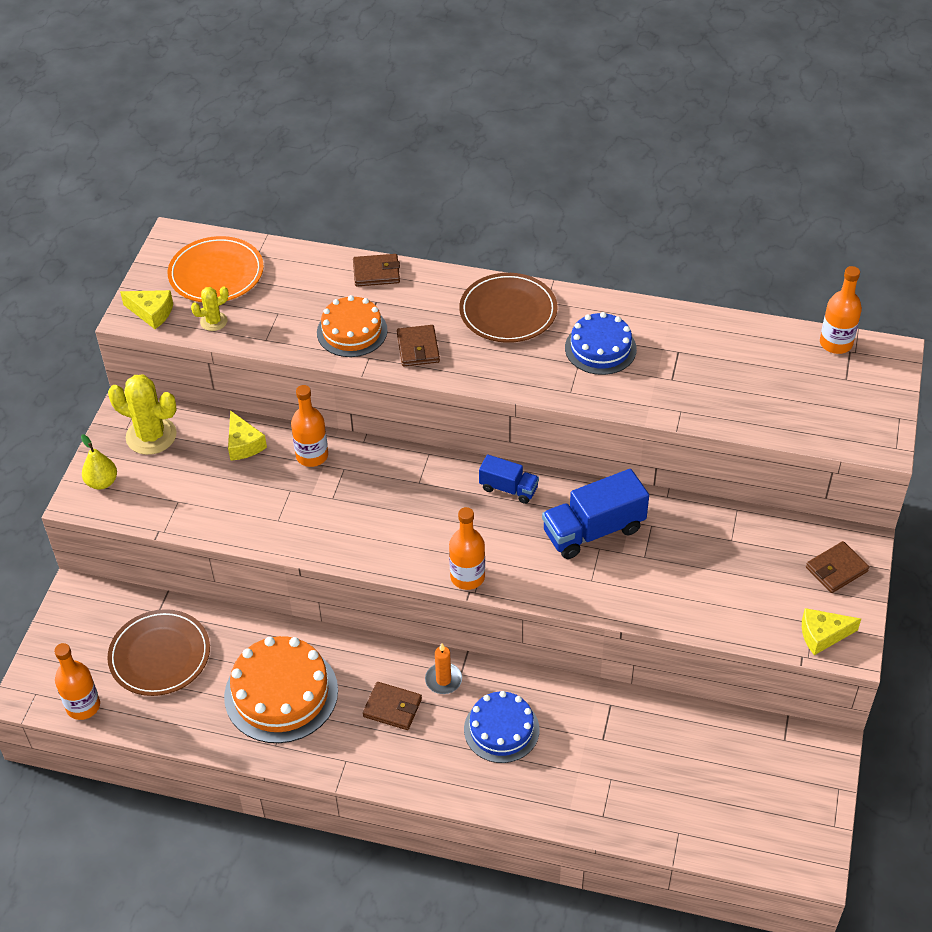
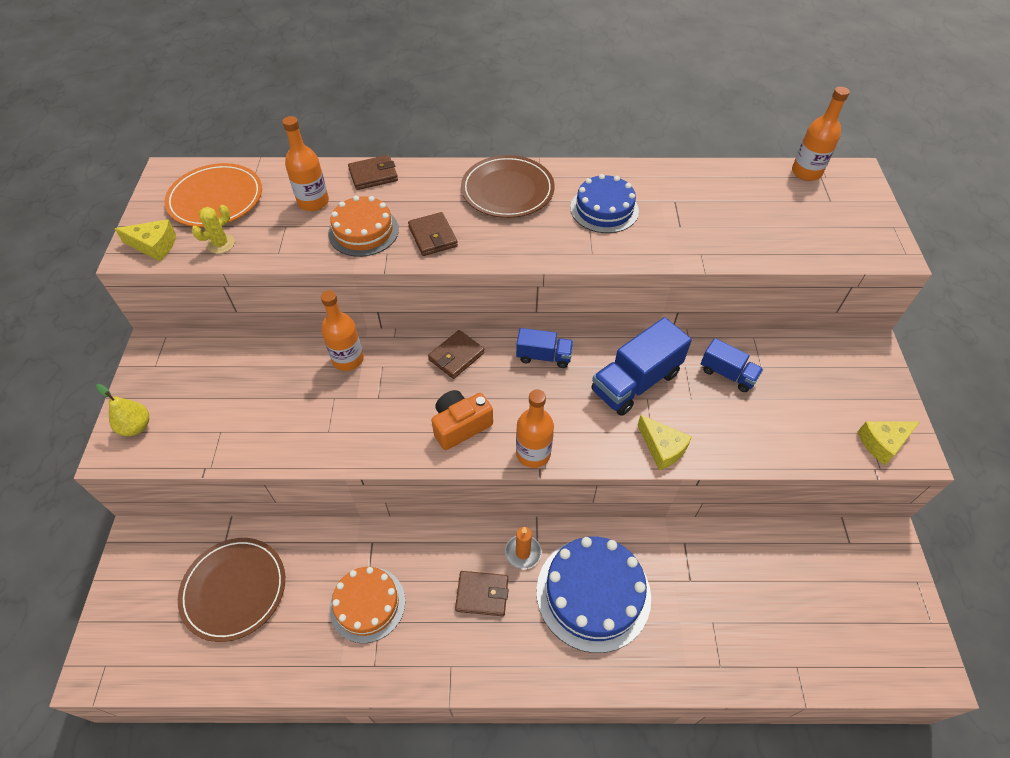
camera: 15 degrees left, 5 degrees up
orange bottle [54,643,100,720] -> orange bottle moved to [282,116,329,211]
yellow cactus [108,375,177,455] -> none
orange cake [224,636,338,743] -> orange cake [329,567,405,643], size x0.65
yellow cheese [228,410,267,461] -> yellow cheese moved to [638,415,692,470]
blue cake [464,691,539,763] -> blue cake [536,537,651,653], size x1.53
brown wallet [806,541,869,593] -> brown wallet moved to [428,330,485,379]
none -> orange camera [431,390,493,450]
none -> blue truck [701,338,763,392]

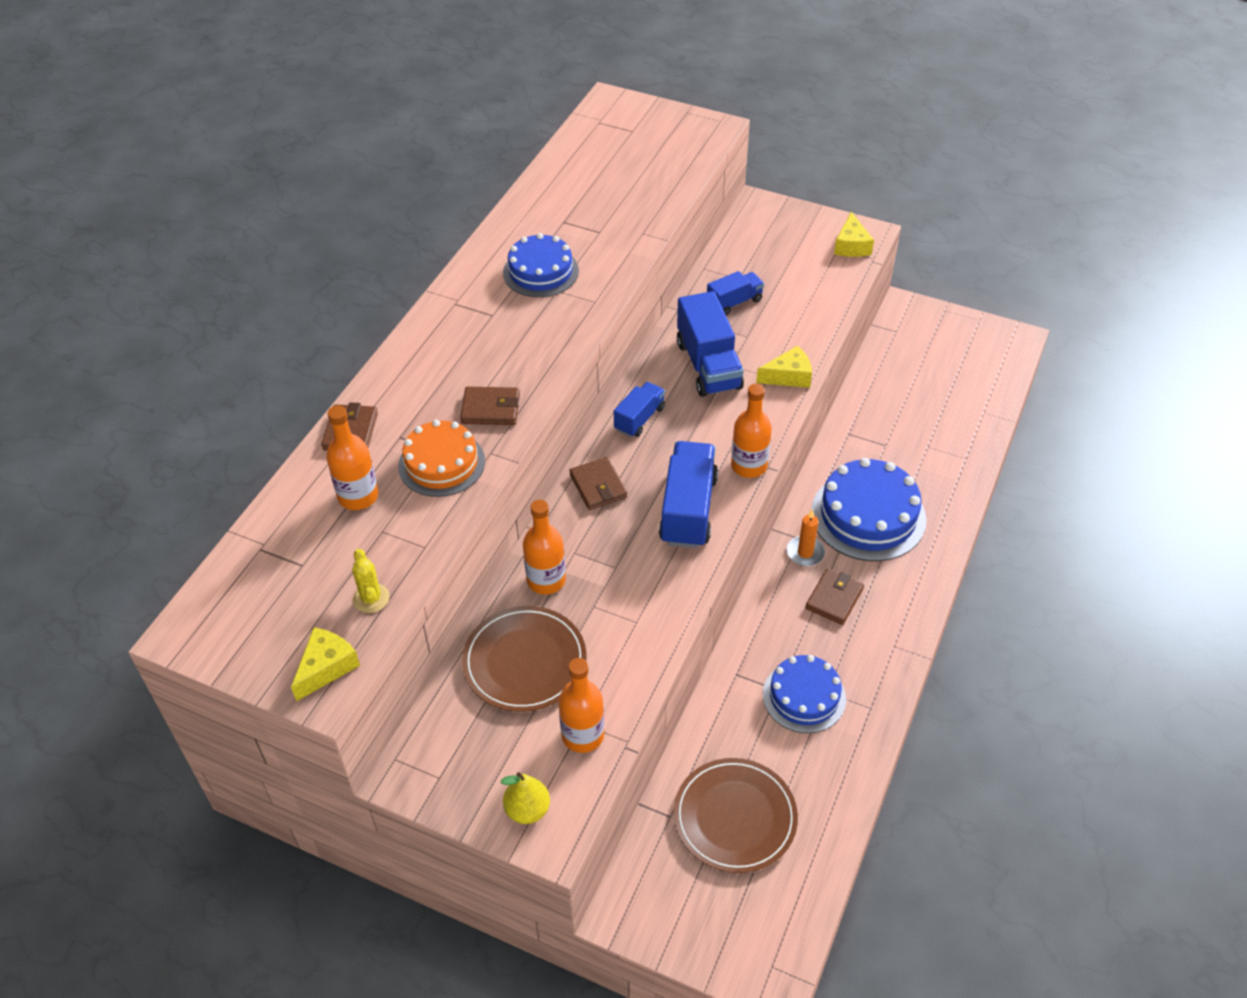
camera: 65 degrees left, 5 degrees down
orange plate [164,163,262,227] -> none
orange cake [329,567,405,643] -> blue cake [763,655,846,733]
orange camera [431,390,493,450] -> blue truck [659,441,718,548]
brown plate [461,155,555,218] -> brown plate moved to [462,606,587,712]
orange bottle [792,87,850,181] -> orange bottle moved to [559,658,604,753]

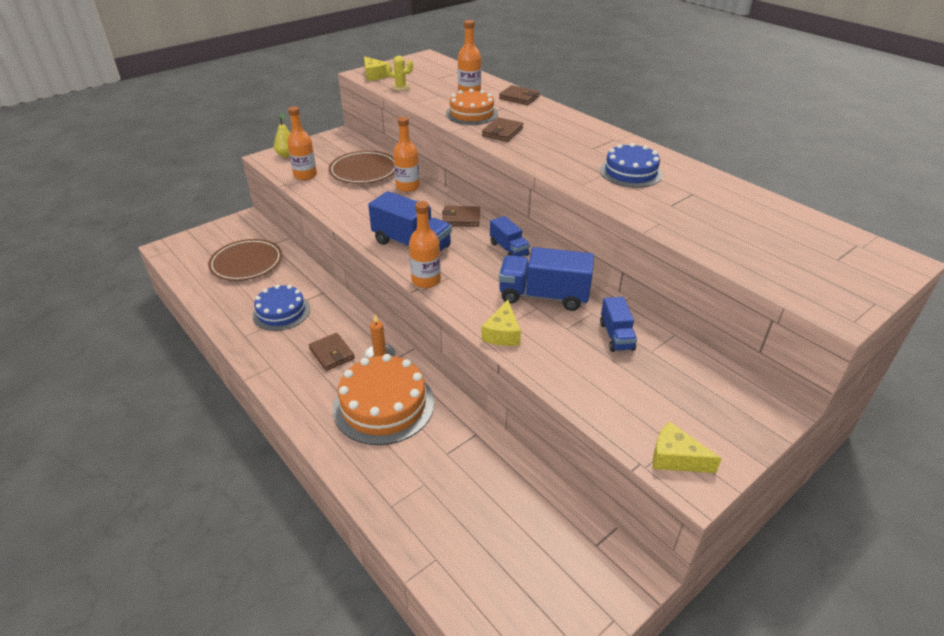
camera: 115 degrees right, 10 degrees down
blue cake [811,458,926,561] -> orange cake [333,354,434,445]

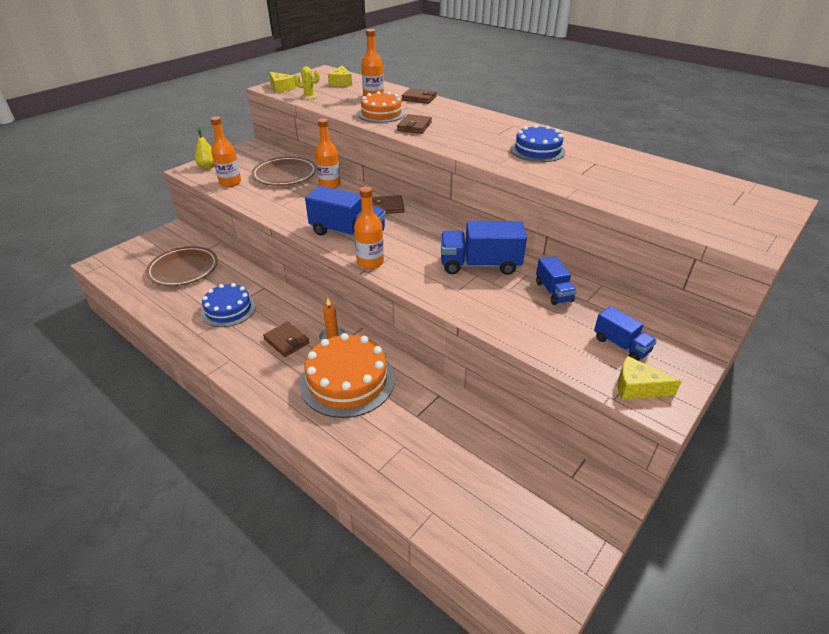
camera: 10 degrees left, 0 degrees up
yellow cheese [481,300,521,346] -> yellow cheese moved to [328,65,352,87]
blue truck [490,216,530,257] -> blue truck moved to [594,306,657,361]

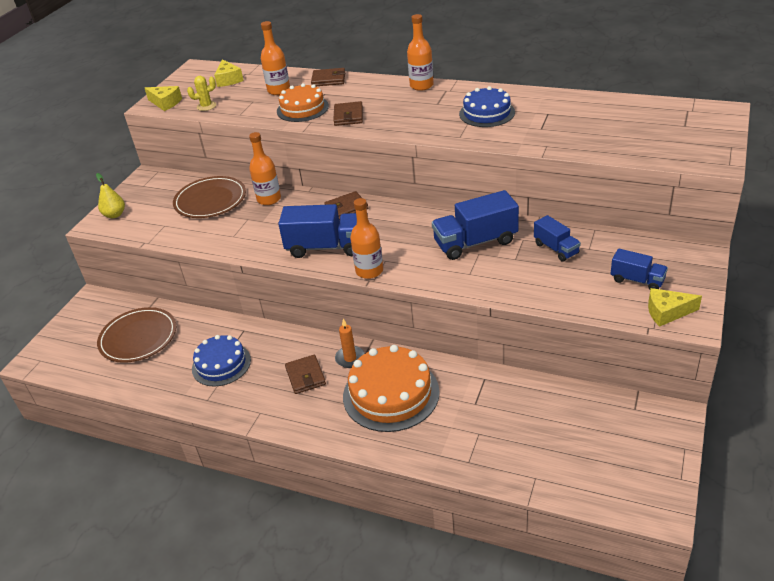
camera: 15 degrees left, 0 degrees up
orange bottle [210,117,241,187] -> orange bottle moved to [407,14,434,91]
brown wallet [263,322,309,357] -> brown wallet turned 45 degrees clockwise [285,355,326,394]

